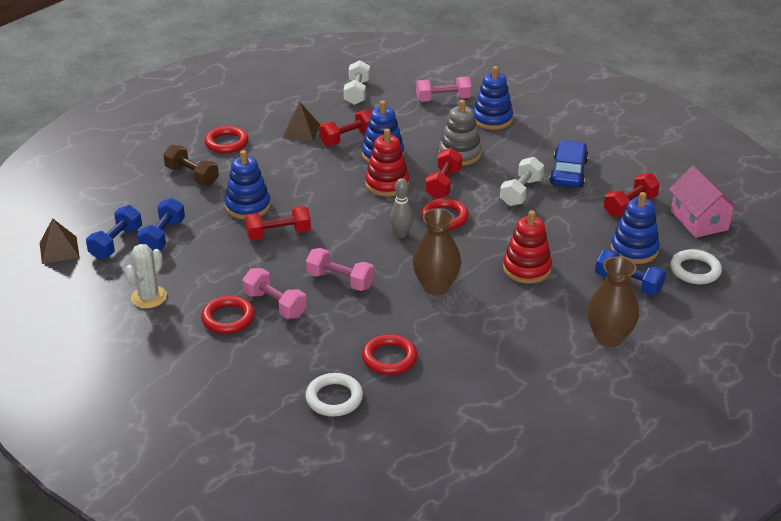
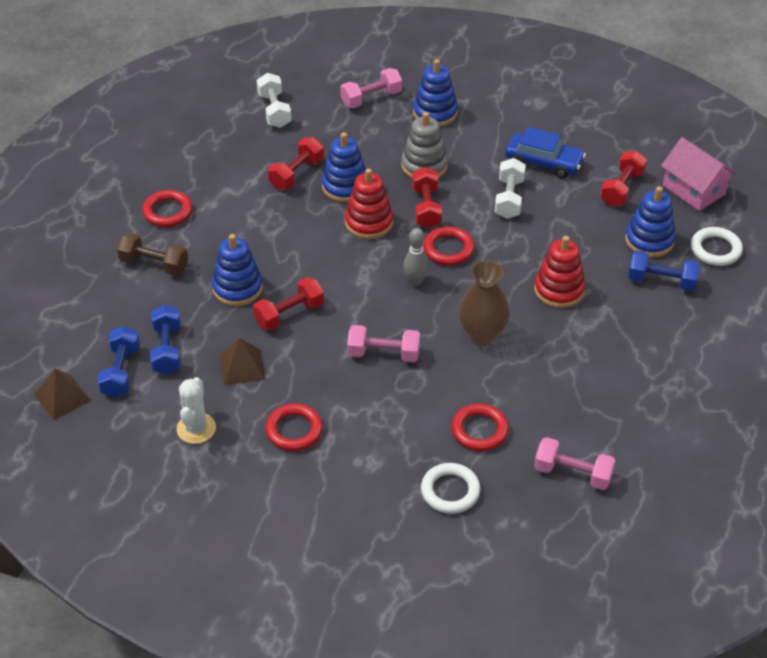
camera: 20 degrees left, 10 degrees up
pink dumbbell [242,268,307,319] -> pink dumbbell moved to [534,437,616,490]
brown pyramid [283,102,320,141] -> brown pyramid moved to [220,338,265,386]
blue car [549,140,589,188] -> blue car turned 120 degrees clockwise [505,127,586,178]
brown vase [587,257,639,347] -> none

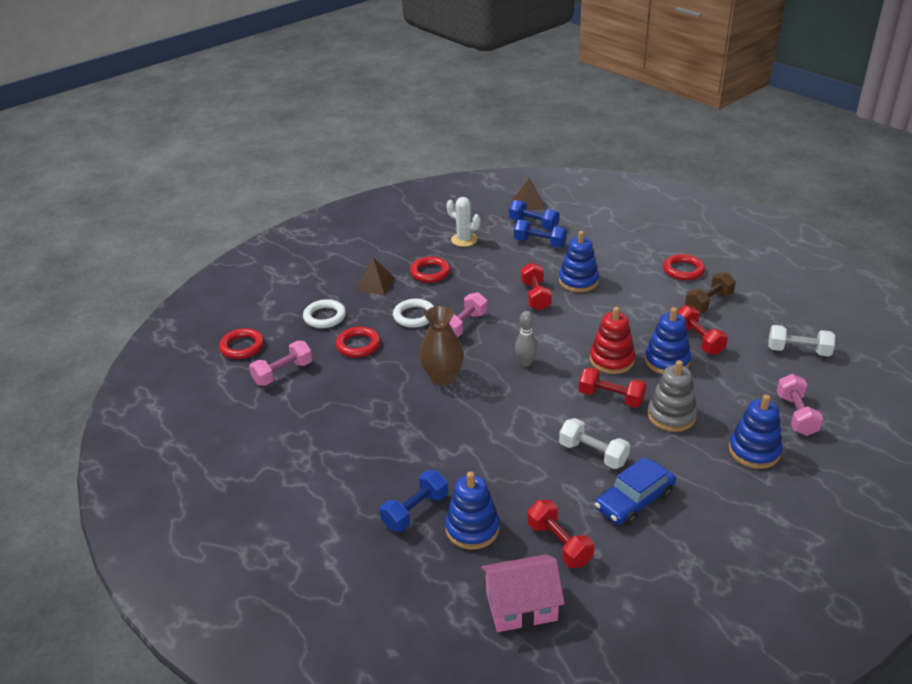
camera: 120 degrees right, 10 degrees down
brown dumbbell [117,233,188,275] -> brown dumbbell moved to [685,272,736,313]
brown pyramid [220,338,265,386] -> brown pyramid moved to [356,257,395,295]
red ring [423,227,475,265] -> red ring moved to [219,328,264,359]
red stacking toy [534,236,586,308] -> none
white ring [691,227,743,266] -> white ring moved to [393,299,434,328]

